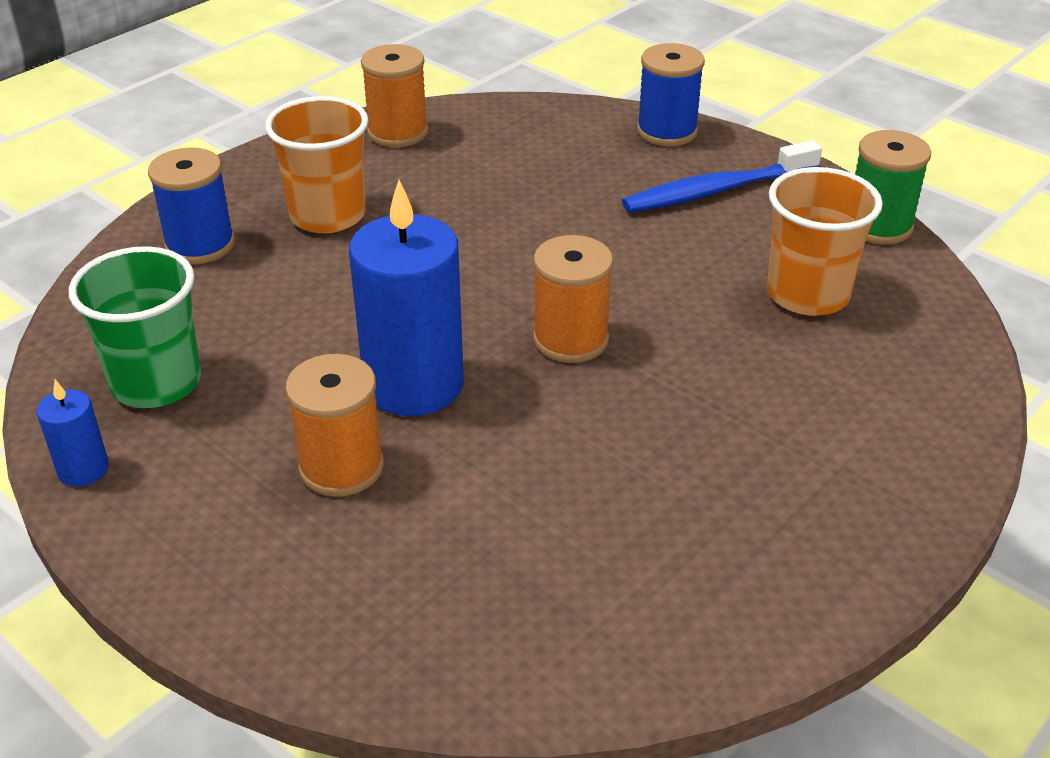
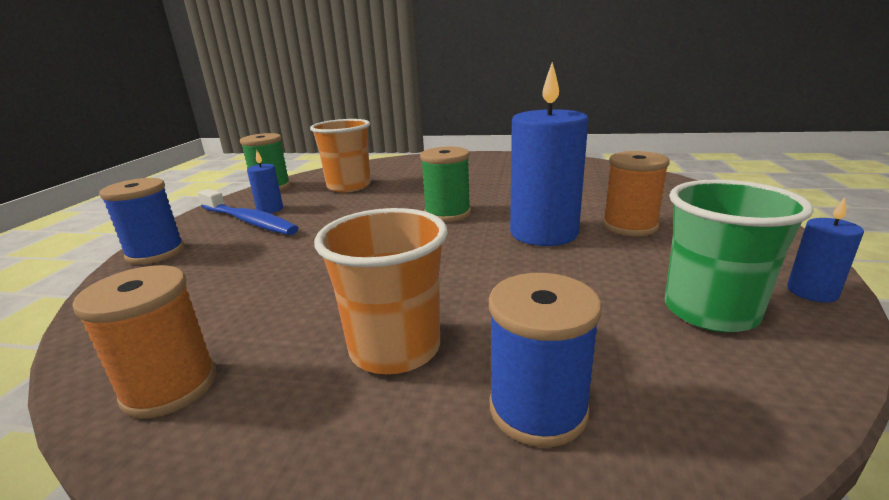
camera: 120 degrees left, 15 degrees down
orange spool [533,235,613,363] -> green spool [420,147,471,222]
none -> blue candle [247,151,283,213]

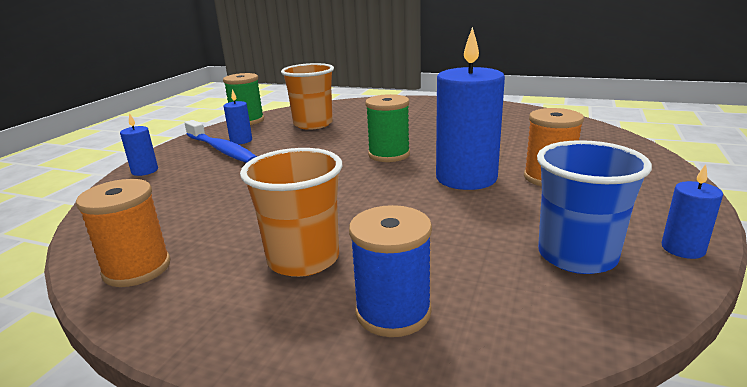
camera: 10 degrees right, 0 degrees up
blue spool [99,178,184,265] -> blue candle [120,113,158,176]
green cup [665,179,814,332] -> blue cup [537,140,652,274]

